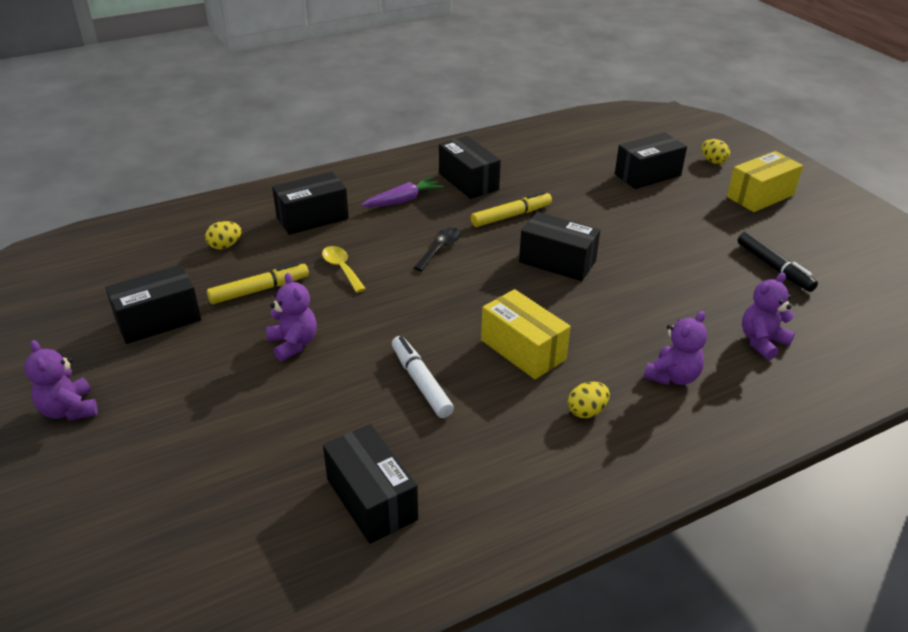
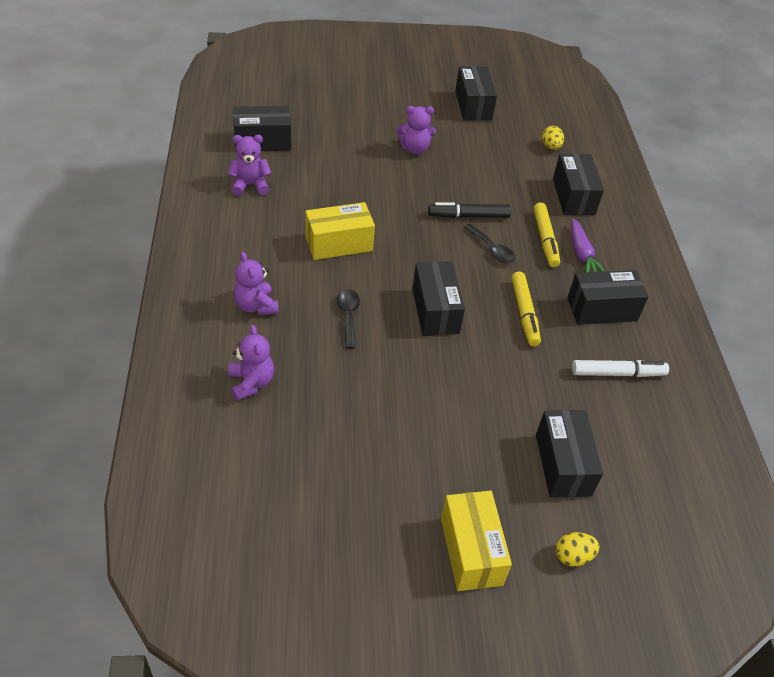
camera: 110 degrees right, 10 degrees up
purple teddy bear [24,340,98,421] -> purple teddy bear moved to [228,135,271,196]
yellow marker [207,262,309,304] -> yellow marker moved to [533,202,560,267]
yellow spoon [322,246,366,293] -> none
white marker [392,336,454,418] -> white marker moved to [572,360,669,377]
black box [519,212,600,281] -> black box turned 60 degrees counterclockwise [412,262,465,336]
yellow egg [568,382,610,418] -> none
black marker [737,232,818,292] -> black marker moved to [428,202,511,218]
none -> black spoon [337,289,360,349]

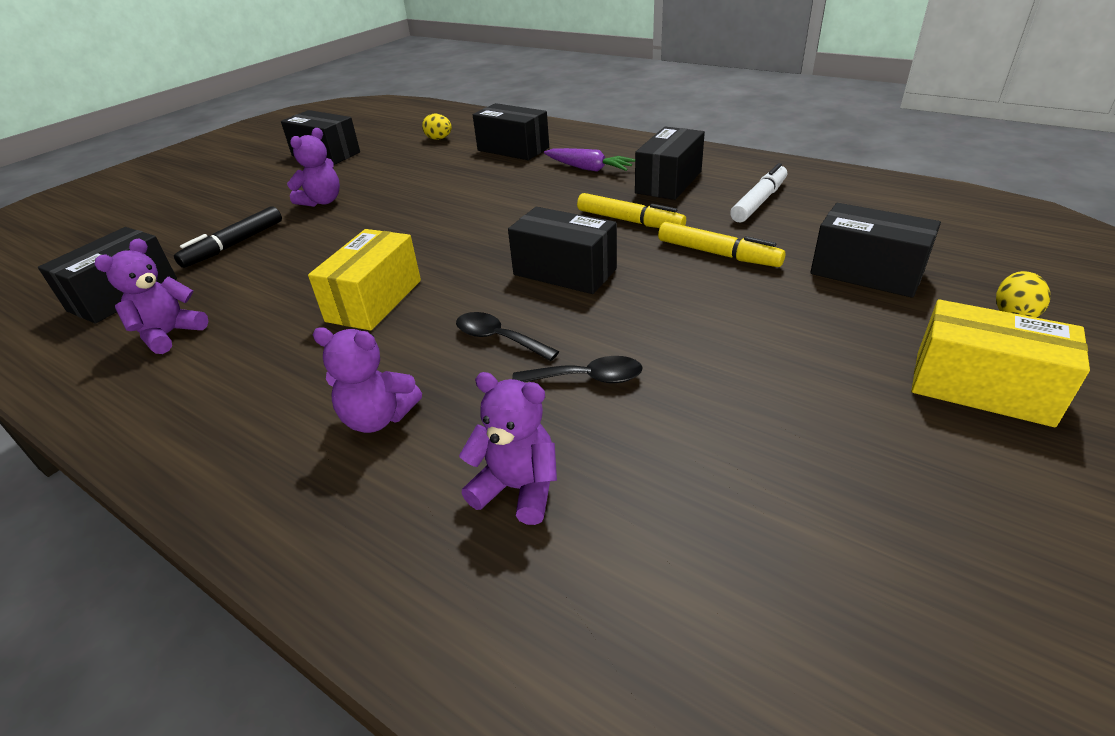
camera: 45 degrees left, 10 degrees down
black marker [428,202,511,218] -> black marker moved to [174,206,282,268]
black spoon [464,224,515,263] -> black spoon moved to [512,356,643,383]
yellow marker [533,202,560,267] -> yellow marker moved to [658,222,785,267]

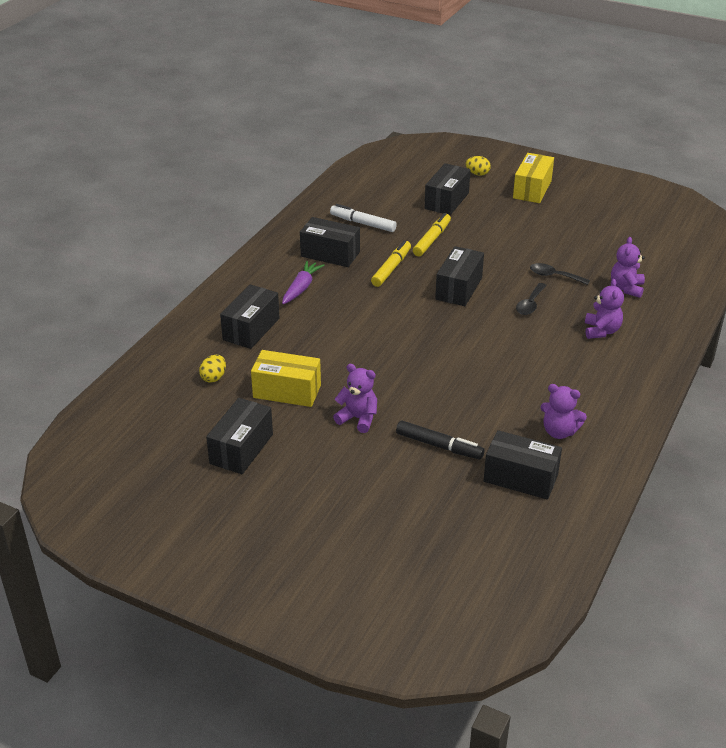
camera: 100 degrees left, 0 degrees up
yellow box [308,229,421,331] -> yellow box moved to [251,350,321,407]
black spoon [512,356,643,383] -> black spoon turned 60 degrees counterclockwise [530,263,590,285]

